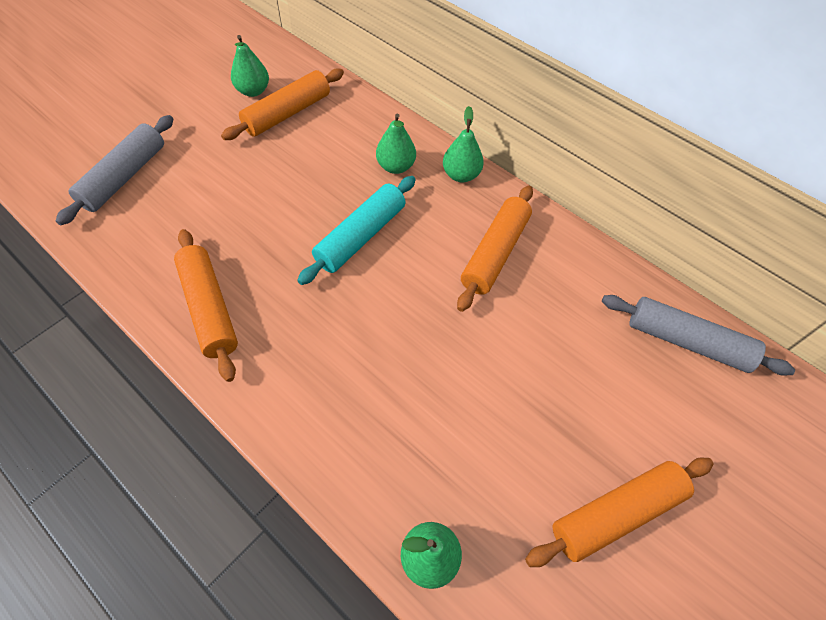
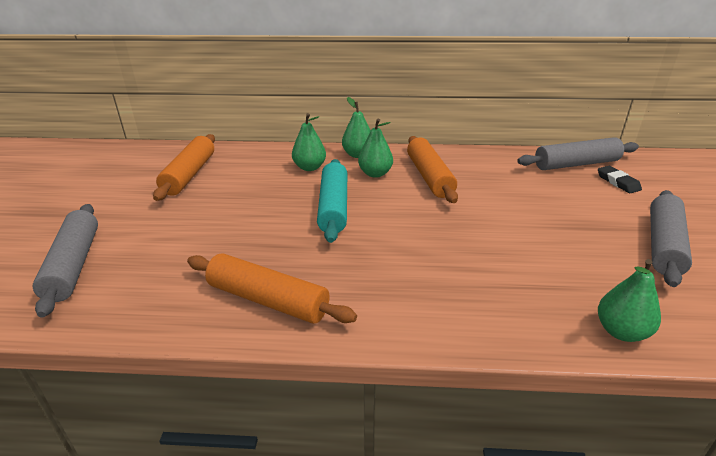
camera: 35 degrees left, 25 degrees down
green pear [231,35,269,97] -> green pear moved to [358,119,393,178]
orange rolling pin [525,458,714,567] -> grey rolling pin [650,190,692,287]
none -> black eraser [598,166,642,193]

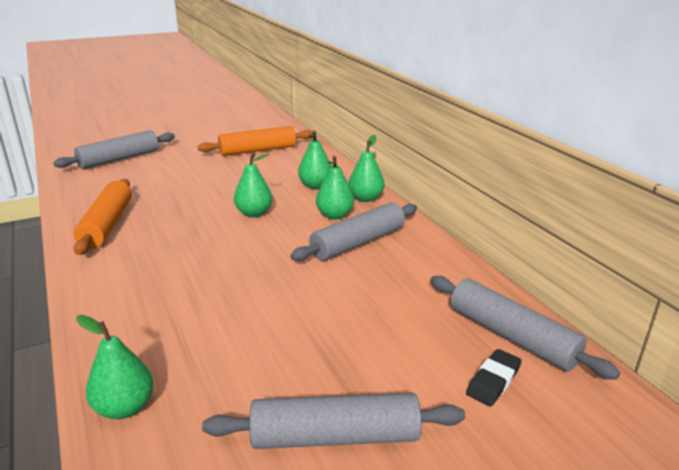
camera: 60 degrees right, 5 degrees down
turquoise rolling pin [317,159,347,243] -> green pear [234,153,272,217]
orange rolling pin [407,136,458,203] -> grey rolling pin [290,203,417,261]

